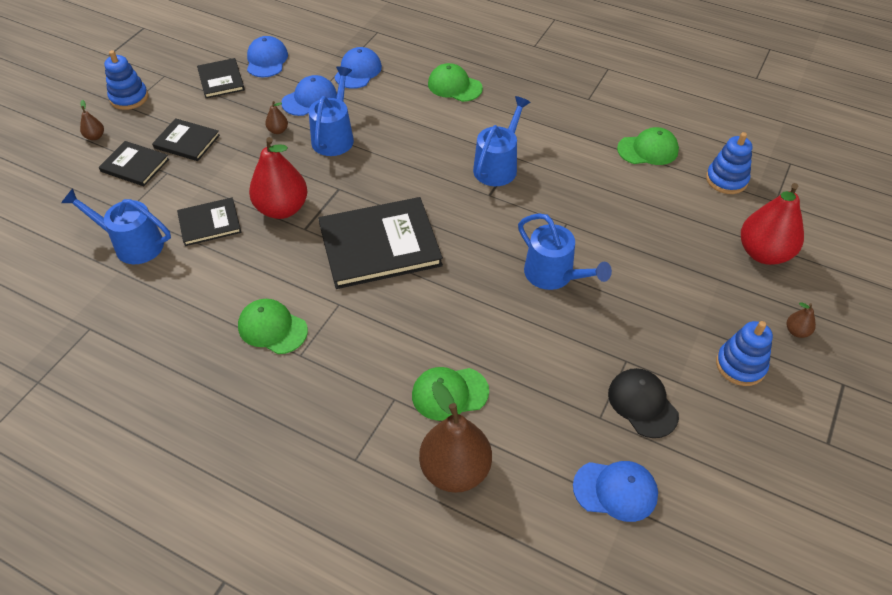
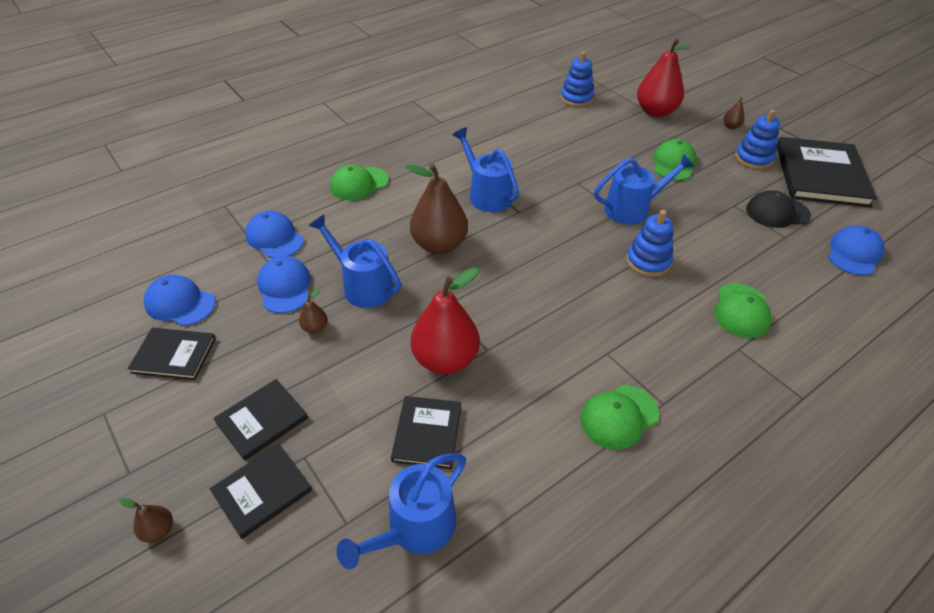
camera: 65 degrees left, 5 degrees down
blue stacking toy [104,50,148,110] -> blue stacking toy moved to [626,210,673,277]
black book [318,197,443,289] -> black book moved to [777,137,877,207]
brown pear [419,381,492,493] -> brown pear moved to [406,164,468,254]
green cap [617,127,679,165] -> green cap moved to [653,139,697,180]

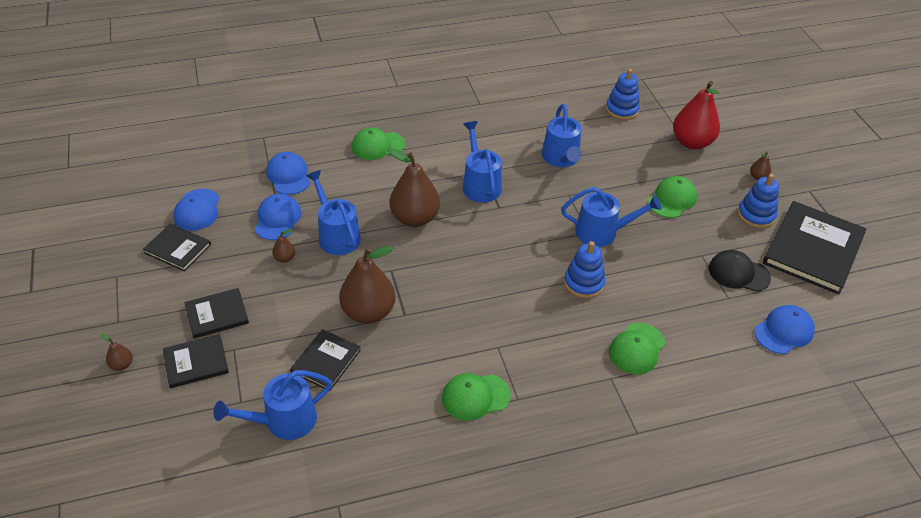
camera: 20 degrees right, 0 degrees up
blue cap [143,275,215,326] -> blue cap turned 135 degrees counterclockwise [173,189,219,231]
red pear [411,267,480,374] -> brown pear [339,246,396,323]
none -> blue watering can [542,104,582,167]

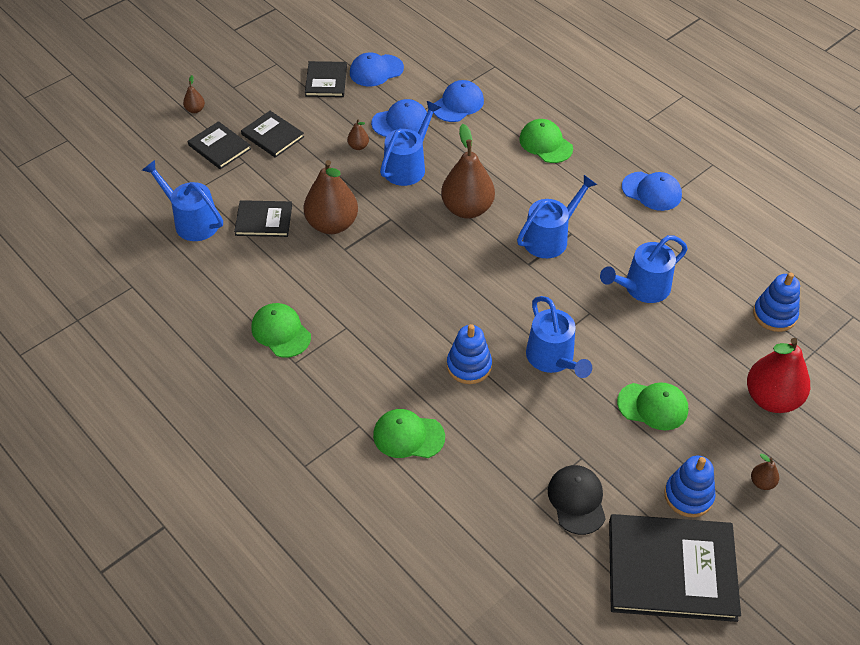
camera: 65 degrees right, 5 degrees up
blue cap [754,305,815,354] -> blue cap moved to [622,172,682,211]

